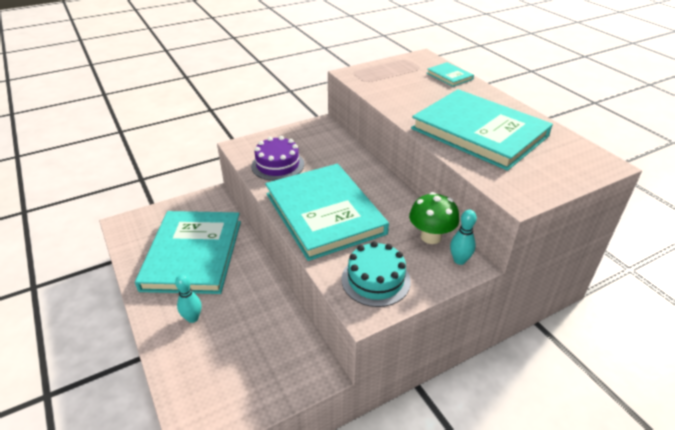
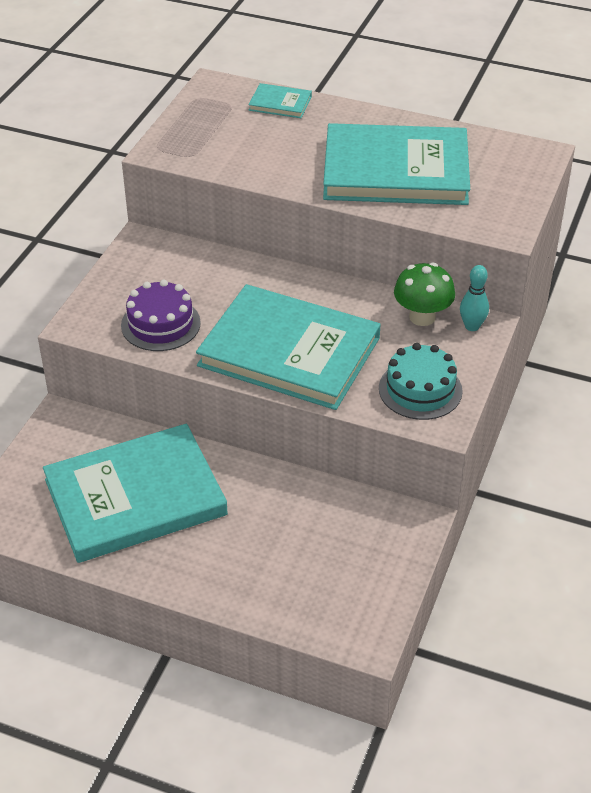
camera: 40 degrees left, 5 degrees up
turquoise book [135,211,241,294] -> turquoise book turned 75 degrees counterclockwise [43,424,228,563]
turquoise bowling pin [175,274,202,323] -> none

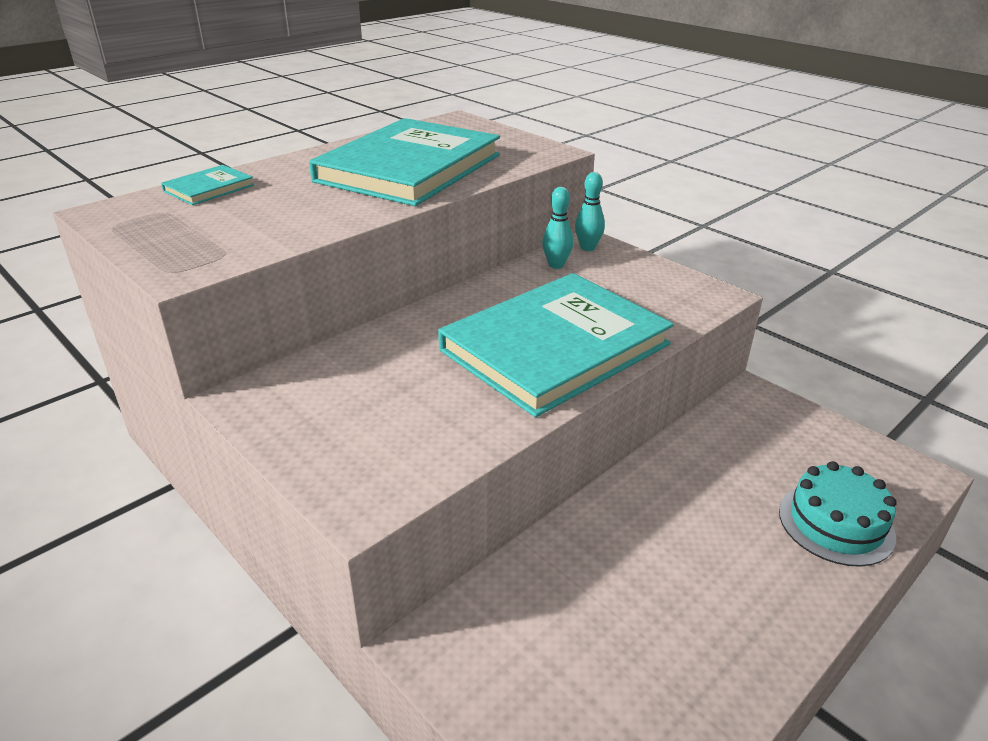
camera: 65 degrees left, 10 degrees down
turquoise book [43,424,228,563] -> none
purple cake [121,279,201,351] -> none
turquoise cake [379,343,463,420] -> turquoise cake moved to [779,461,897,567]
green mushroom [394,263,455,326] -> turquoise bowling pin [542,187,573,269]

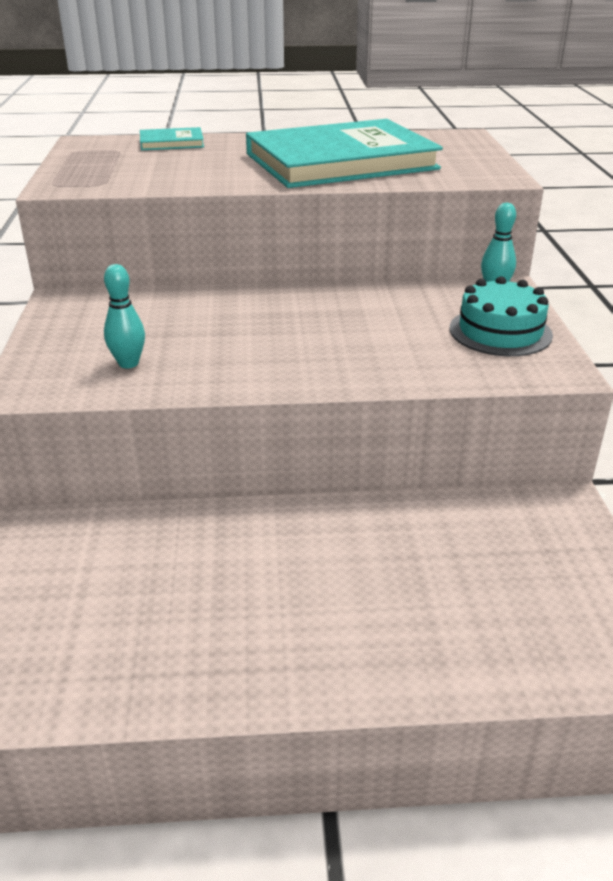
camera: 40 degrees right, 0 degrees up
turquoise book [438,273,674,417] -> none
turquoise bowling pin [542,187,573,269] -> turquoise bowling pin moved to [104,264,145,369]
turquoise cake [779,461,897,567] -> turquoise cake moved to [450,276,553,356]

